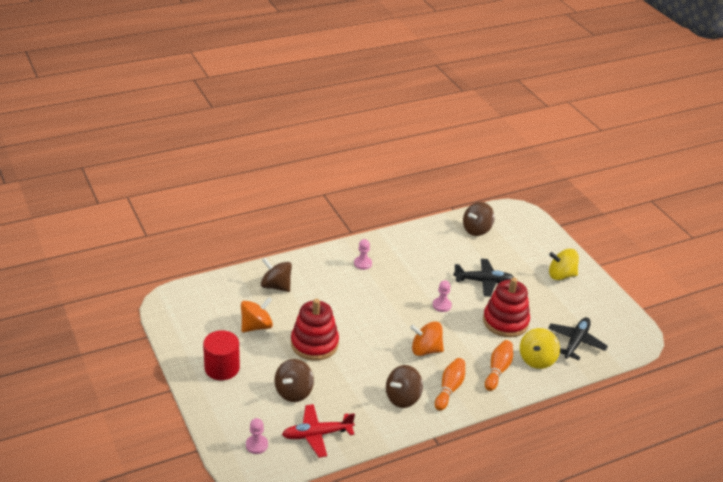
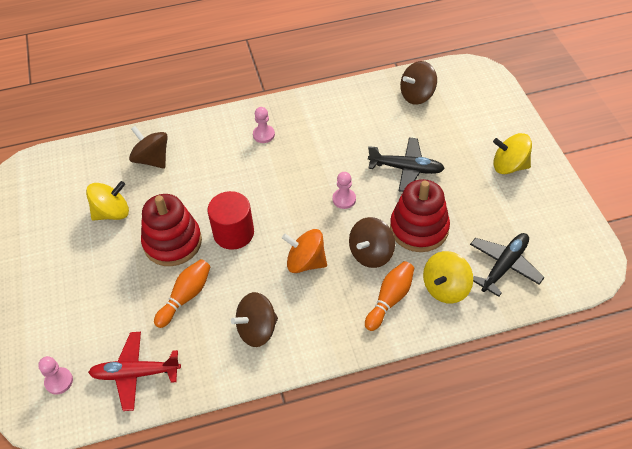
camera: 15 degrees right, 15 degrees up
red cylinder [203,330,240,380] -> red cylinder moved to [208,191,254,250]
orange spinning top [241,297,273,332] -> yellow spinning top [86,181,129,220]
brown spinning top [274,359,314,402] -> brown spinning top moved to [349,217,395,268]
orange bowling pin [435,358,465,411] -> orange bowling pin moved to [154,259,211,328]

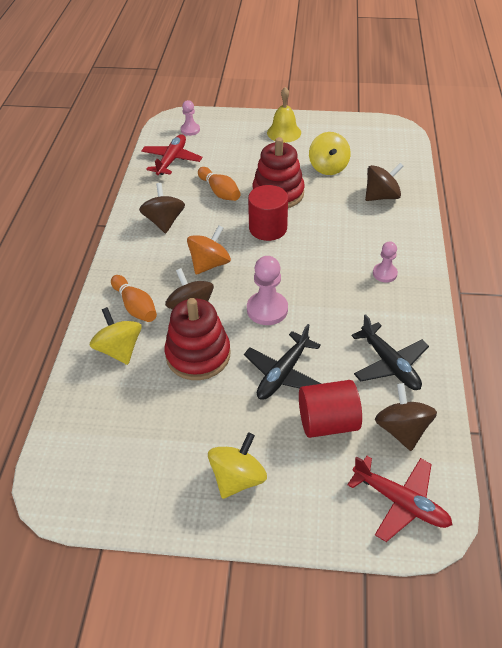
camera: 110 degrees right, 5 degrees down
pink pawn [332,172,356,209] -> pink pawn [247,256,288,325], size x1.62
black plane [470,233,545,297] -> black plane moved to [351,314,429,390]
none -> yellow bell [267,87,301,143]
none -> red cylinder [299,380,362,438]
none -> red plane [348,456,452,542]

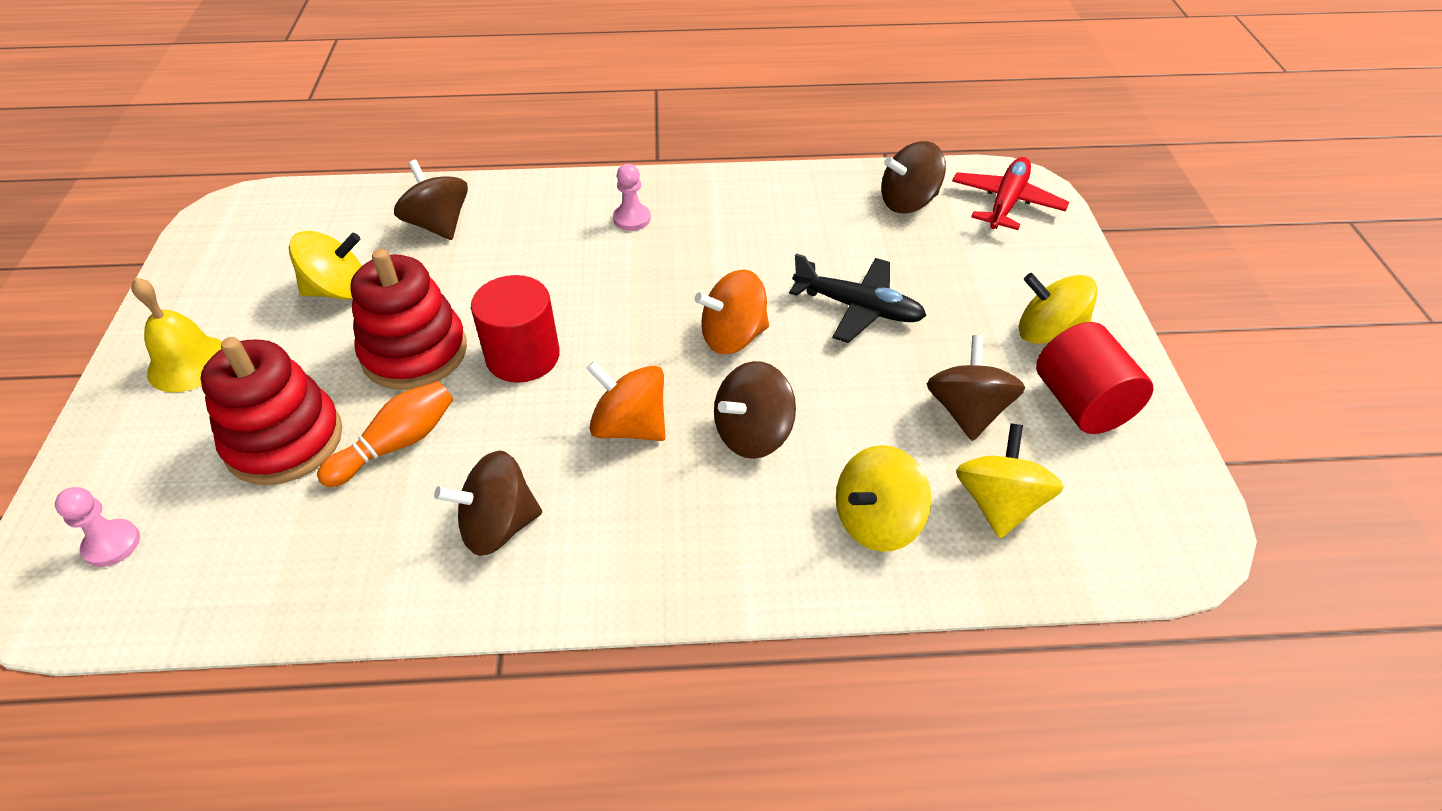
camera: 100 degrees left, 0 degrees up
orange bowling pin [111,275,157,322] -> none
red plane [141,134,203,175] -> none
red stacking toy [165,298,230,380] -> red stacking toy moved to [200,337,342,485]
pink pawn [247,256,288,325] -> orange spinning top [694,269,769,354]
red cylinder [299,380,362,438] -> red cylinder moved to [1036,322,1153,434]
black plane [351,314,429,390] -> none
none -> brown spinning top [927,335,1025,441]
none -> yellow spinning top [956,424,1064,538]

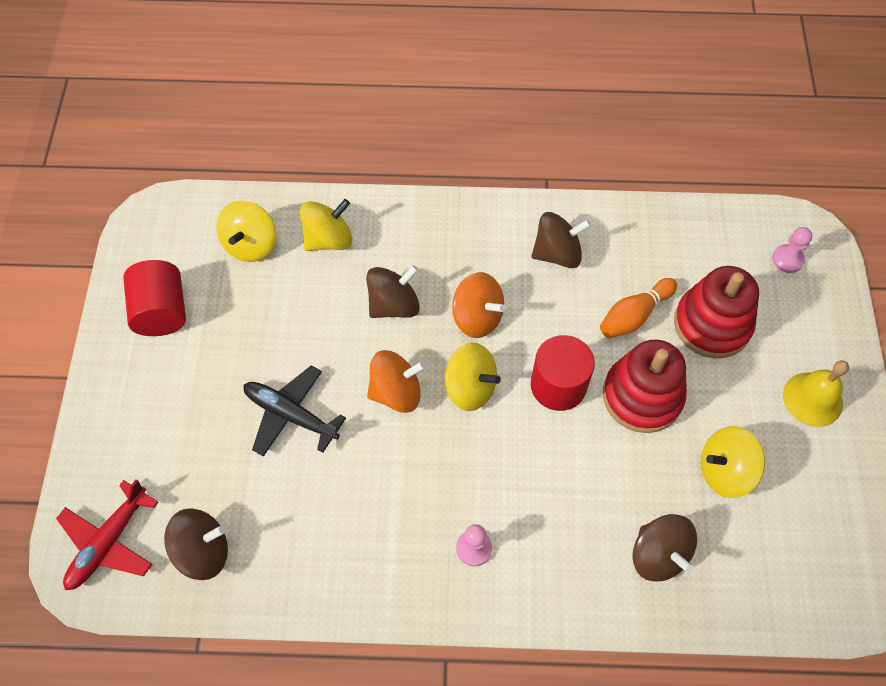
camera: 175 degrees left, 15 degrees up
brown spinning top [927,335,1025,441] -> none
yellow spinning top [1019,273,1098,344] -> yellow spinning top moved to [444,343,501,411]

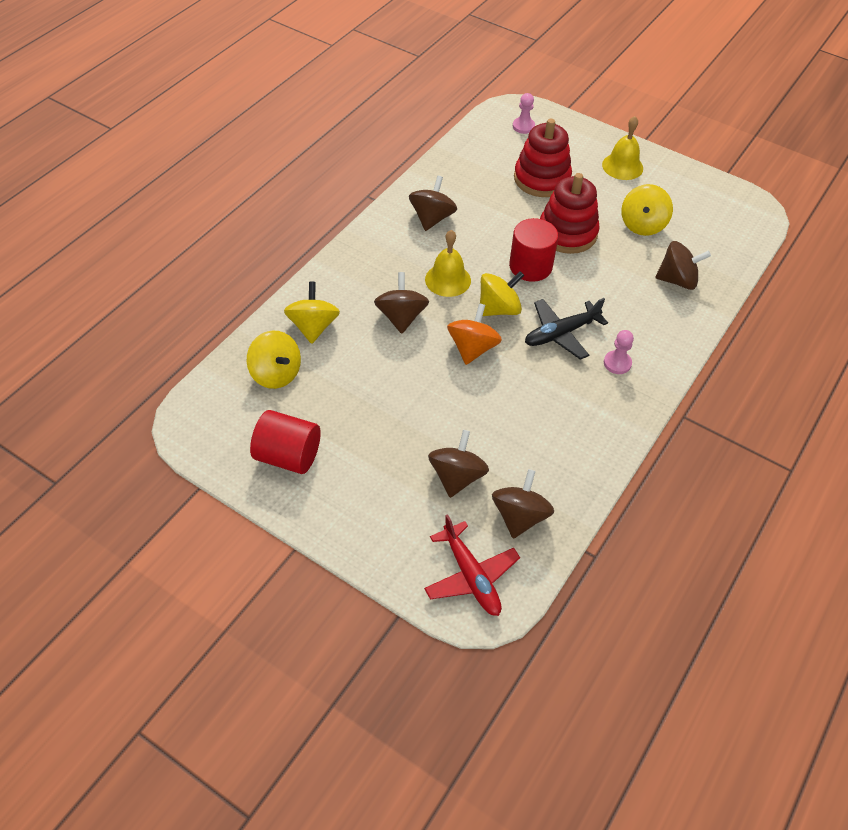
camera: 60 degrees left, 10 degrees down
black plane [244,365,346,457] -> black plane moved to [525,298,608,360]
orange spinning top [452,272,506,338] -> yellow bell [425,230,471,297]
orange bowling pin [600,278,677,338] -> none
none -> brown spinning top [428,430,489,498]

